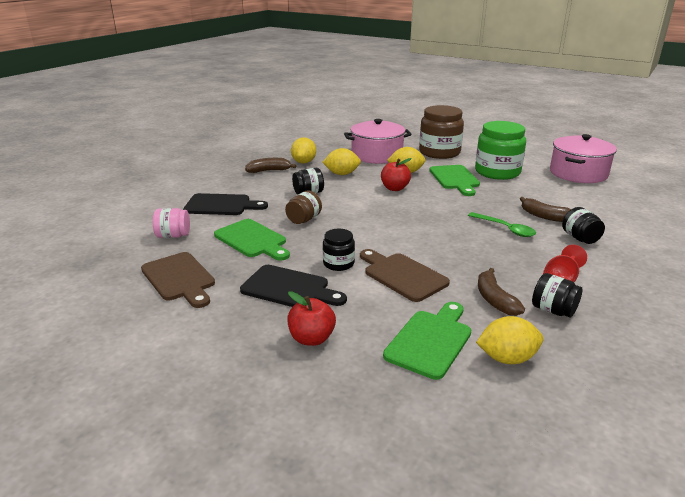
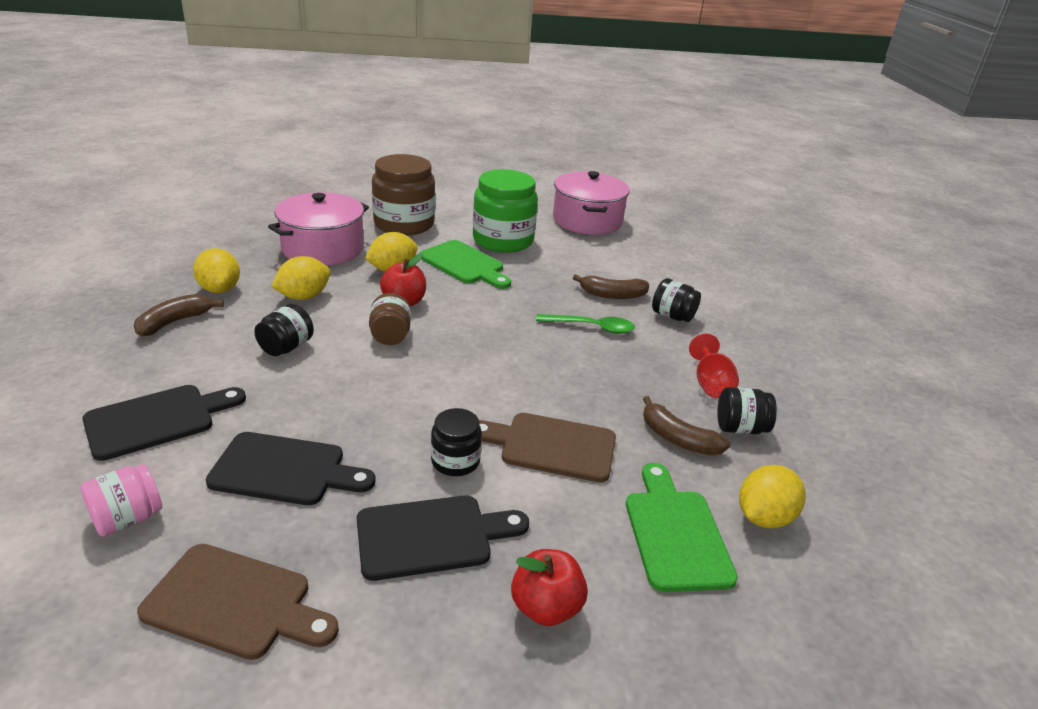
camera: 40 degrees left, 5 degrees up
green cutting board [214,219,290,261] -> black cutting board [206,432,376,505]
brown jar [285,191,322,224] -> brown jar moved to [369,293,411,345]

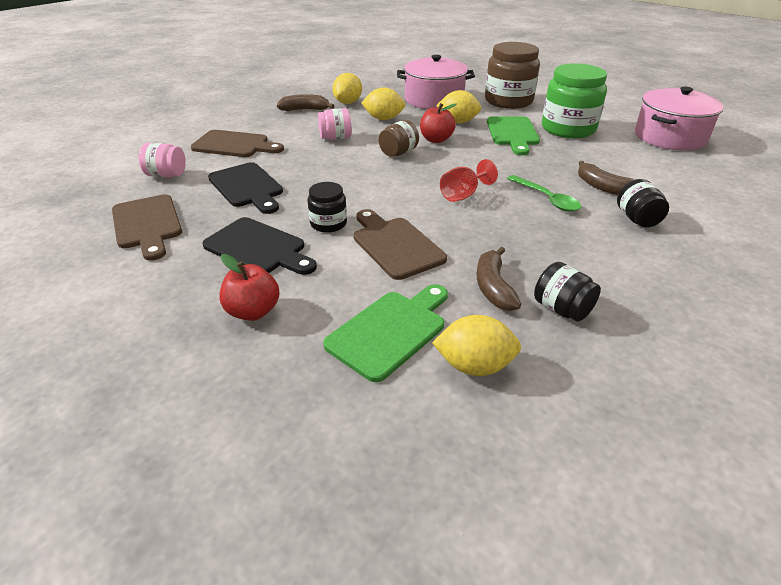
camera: 50 degrees right, 5 degrees up
black cutting board [82,385,246,461] -> brown cutting board [191,130,284,157]
black jar [254,304,314,356] -> pink jar [318,108,352,140]
red goblet [689,334,739,398] -> red goblet moved to [440,159,498,202]

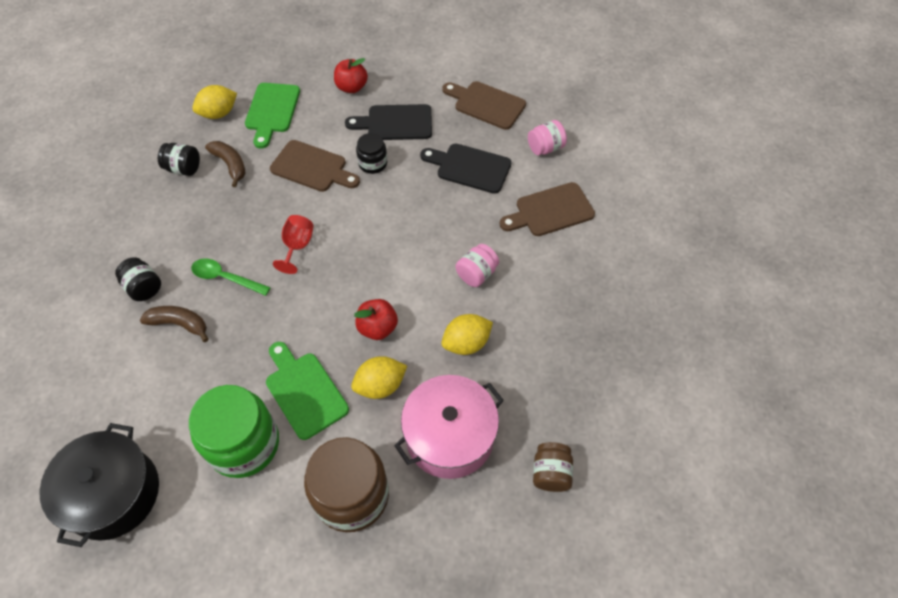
camera: 145 degrees right, 20 degrees up
brown banana [277,94,334,111] -> none
yellow lemon [333,73,362,104] -> none
brown jar [379,120,419,157] -> brown jar moved to [533,442,573,492]
pink pot [635,87,724,151] -> black pot [40,423,159,547]

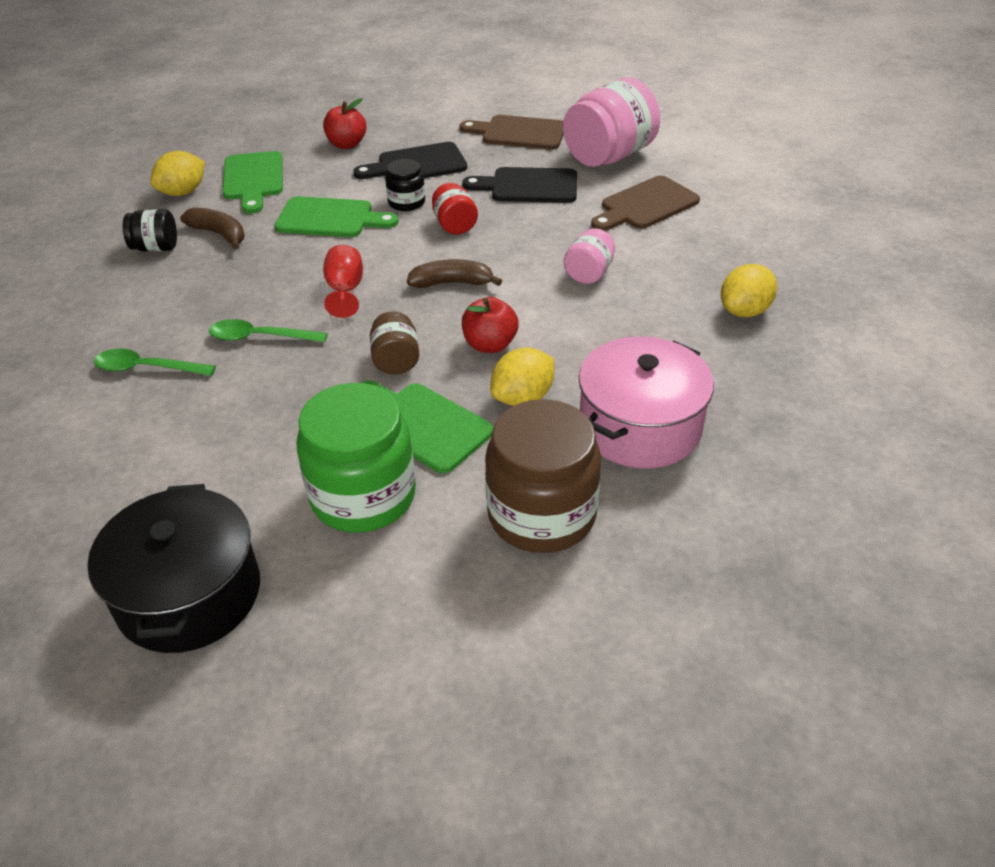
camera: 15 degrees left, 15 degrees down
black jar [115,257,161,301] -> green spoon [94,349,216,376]
brown banana [140,306,208,342] -> brown banana moved to [407,259,502,288]
brown cutting board [270,140,360,192] -> green cutting board [274,196,398,237]
yellow lemon [441,314,493,355] -> yellow lemon moved to [721,264,777,317]
pink jar [528,120,567,155] -> pink jar [563,77,660,167], size x1.98
brown jar [533,442,573,492] -> brown jar moved to [370,311,419,374]
none -> red jar [432,183,478,235]

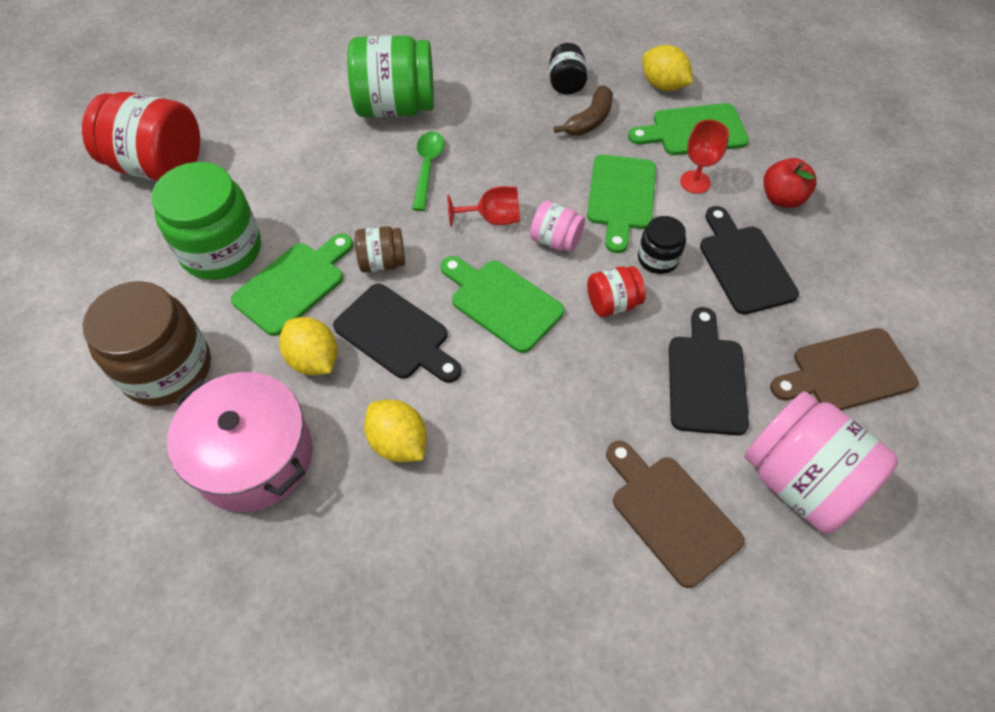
camera: 90 degrees right, 15 degrees up
black pot [87,484,260,653] -> red jar [82,92,200,181]
green spoon [94,349,216,376] -> green jar [347,36,434,117]
brown banana [407,259,502,288] -> green cutting board [441,256,564,353]
brown cutting board [460,115,564,149] -> brown cutting board turned 120 degrees counterclockwise [770,328,918,410]
red apple [462,297,519,353] -> black cutting board [333,284,462,383]
pink jar [563,228,615,284] -> pink jar moved to [530,201,585,252]
yellow lemon [721,264,777,317] -> yellow lemon moved to [364,399,427,462]
none -> red goblet [680,120,729,194]

